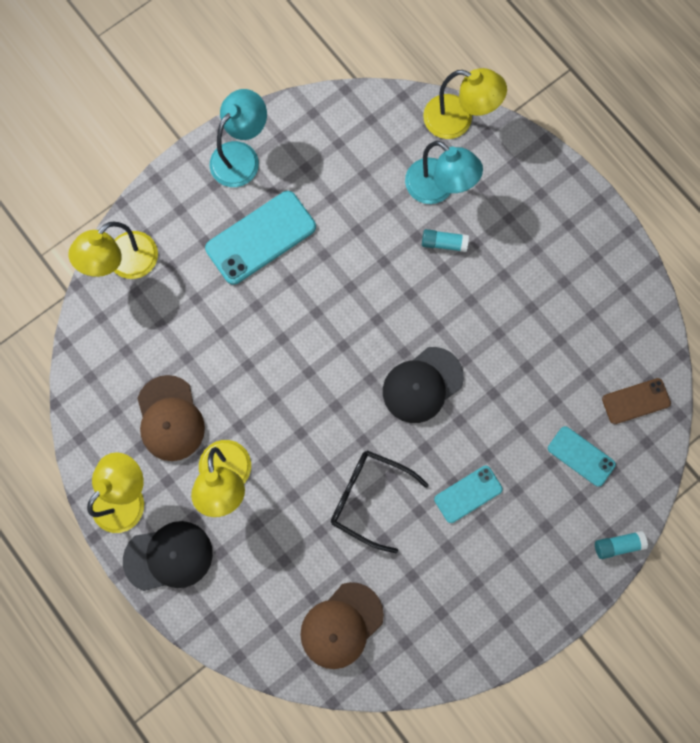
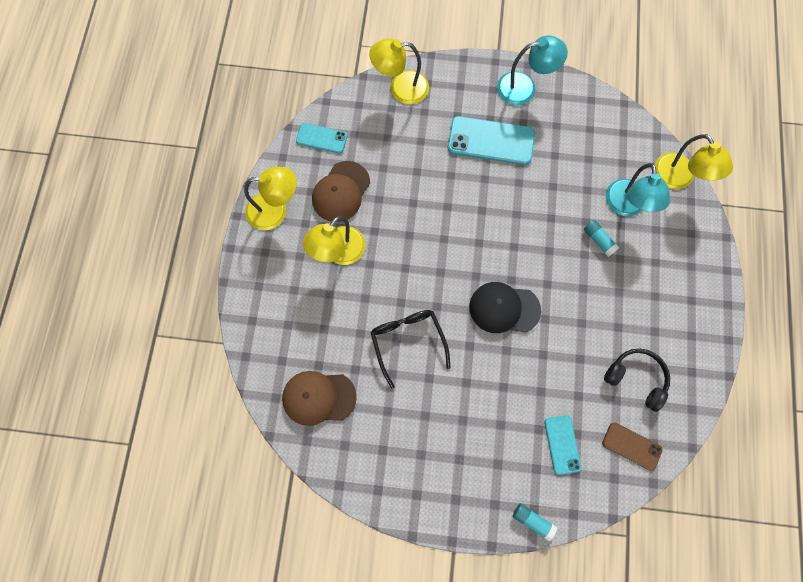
camera: 45 degrees right, 5 degrees down
black cap [123,521,213,591] -> none
turquoise phone [434,466,503,523] -> turquoise phone moved to [296,123,348,154]
none -> black headphones [604,349,670,412]

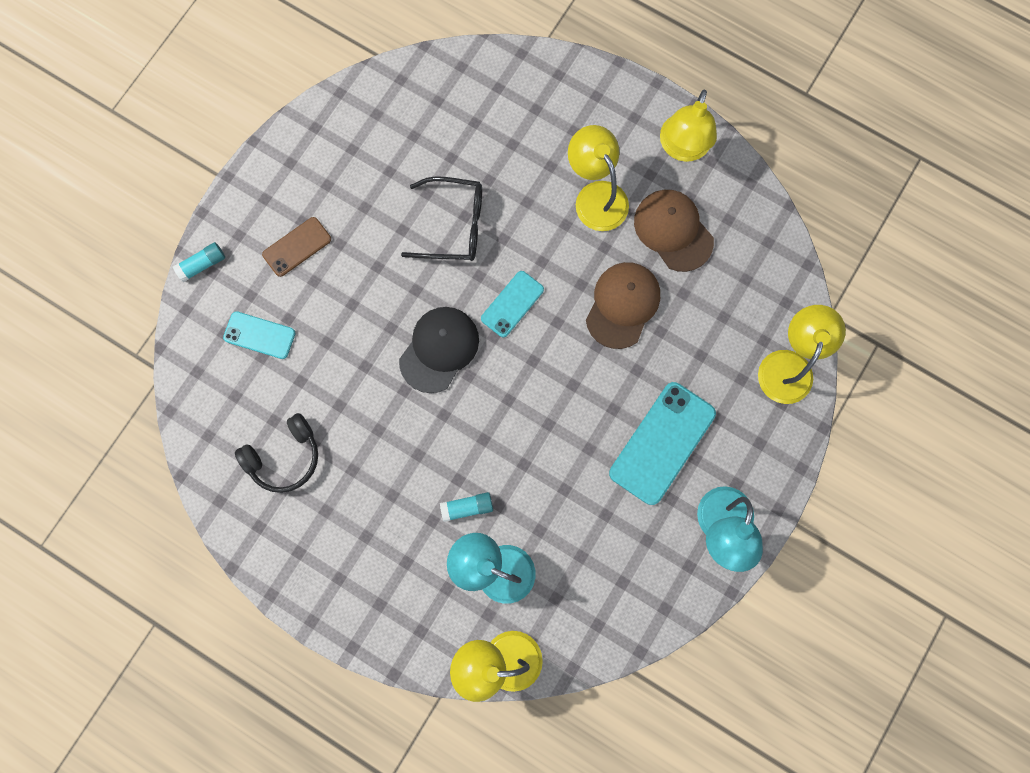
camera: 115 degrees right, 5 degrees up
brown cap [282,371,357,426] -> brown cap moved to [586,262,660,349]
turquoise phone [296,123,348,154] -> turquoise phone moved to [481,271,544,337]
brown phone [602,422,663,471] -> brown phone moved to [262,217,331,277]

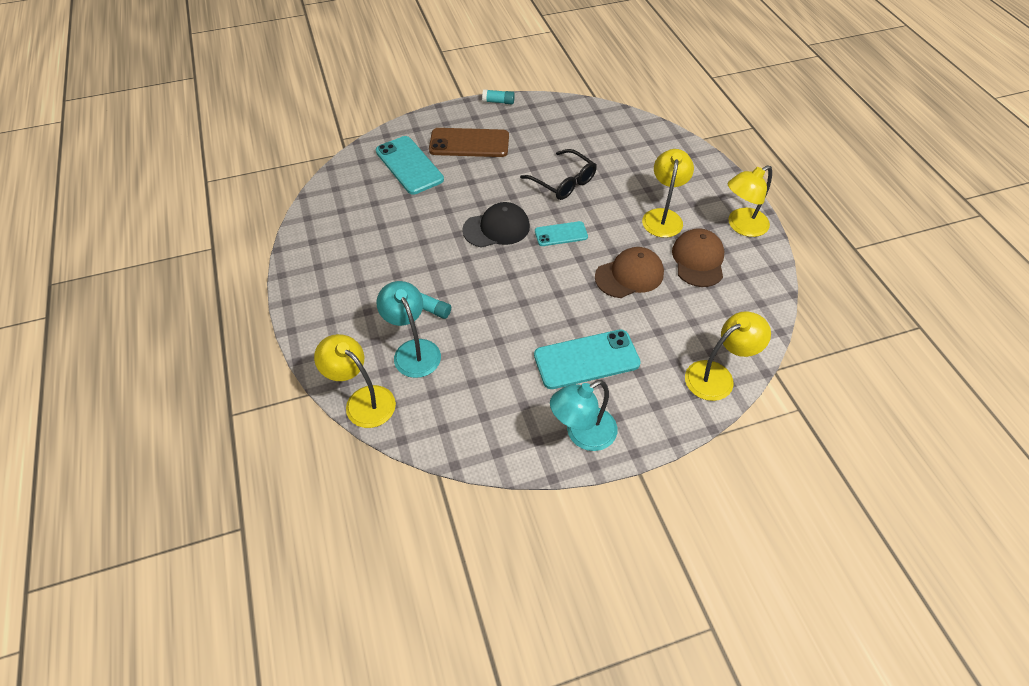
camera: 40 degrees right, 25 degrees down
turquoise glue stick [173,242,225,282] -> turquoise glue stick moved to [482,89,515,104]
turquoise phone [223,311,295,359] -> turquoise phone [376,136,444,194], size x1.73
black headphones [235,413,318,493] -> none
brown phone [262,217,331,277] -> brown phone [429,128,509,157], size x1.73

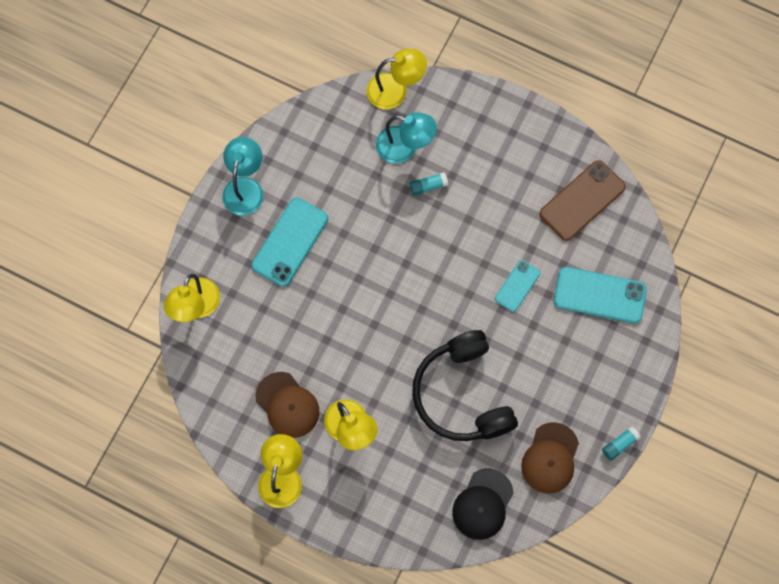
camera: 135 degrees right, 20 degrees up
brown phone [429,128,509,157] -> brown phone moved to [539,160,626,241]
black cap [462,202,530,248] -> black cap moved to [452,468,514,540]
black glasses [520,149,597,200] -> black headphones [412,330,518,441]
turquoise phone [535,221,588,246] -> turquoise phone moved to [495,260,540,312]
brown cap [595,247,664,298] -> brown cap moved to [521,422,579,494]

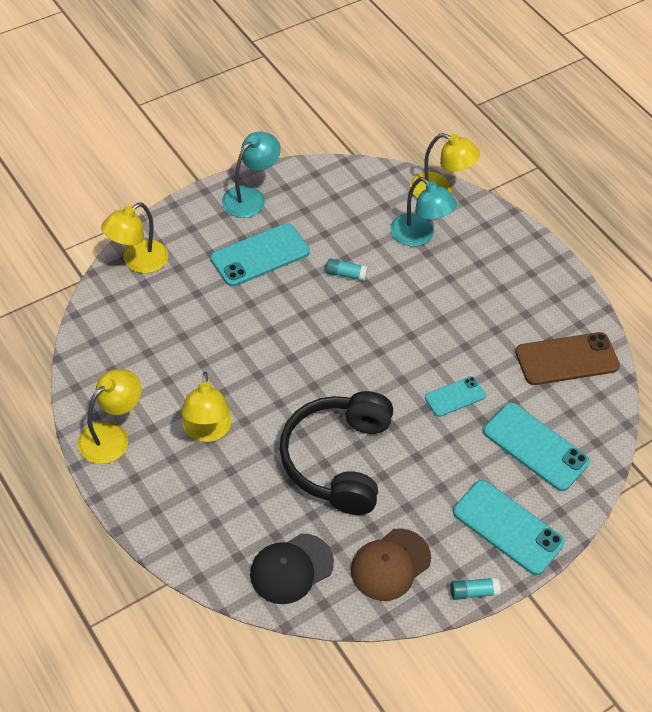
camera: 25 degrees right, 20 degrees down
brown cap [256,372,319,438] -> none
turquoise glue stick [410,172,448,195] -> turquoise glue stick moved to [326,258,368,281]
none -> turquoise phone [453,480,565,575]

